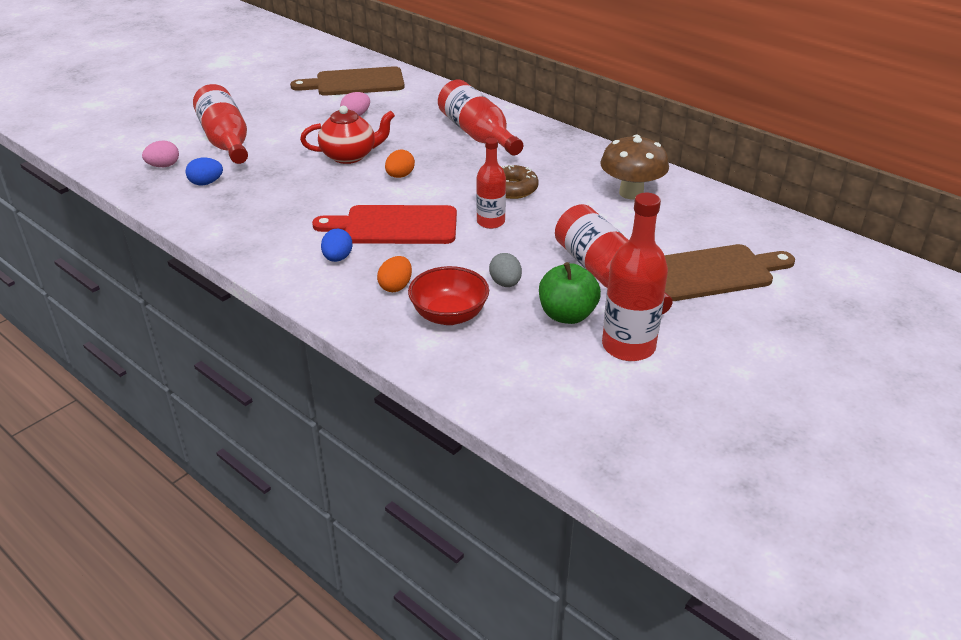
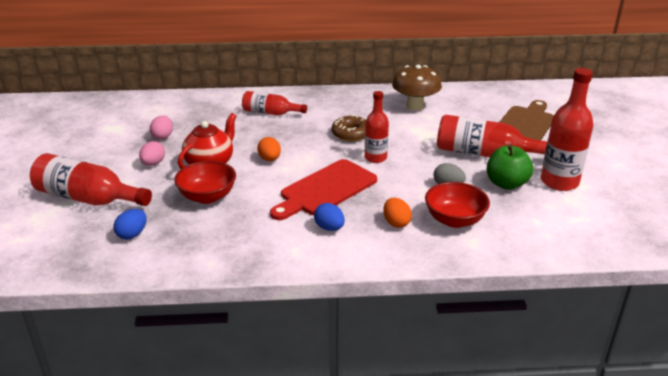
camera: 45 degrees left, 5 degrees down
pink egg [142,141,179,167] -> pink egg moved to [139,141,165,166]
brown cutting board [290,66,405,96] -> none
red bottle [438,80,523,155] -> red bottle [242,91,307,115], size x0.63
none -> red bowl [174,161,236,204]

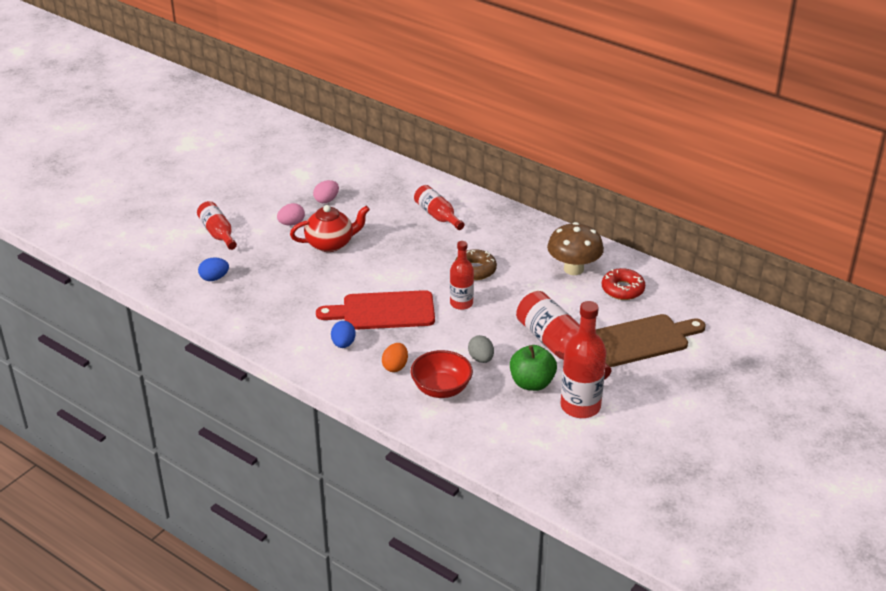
camera: 40 degrees right, 5 degrees up
red bottle [30,153,152,206] -> red bottle [197,201,237,250], size x0.63
red bowl [174,161,236,204] -> none
orange egg [257,137,281,161] -> none
none -> red donut [602,268,645,300]

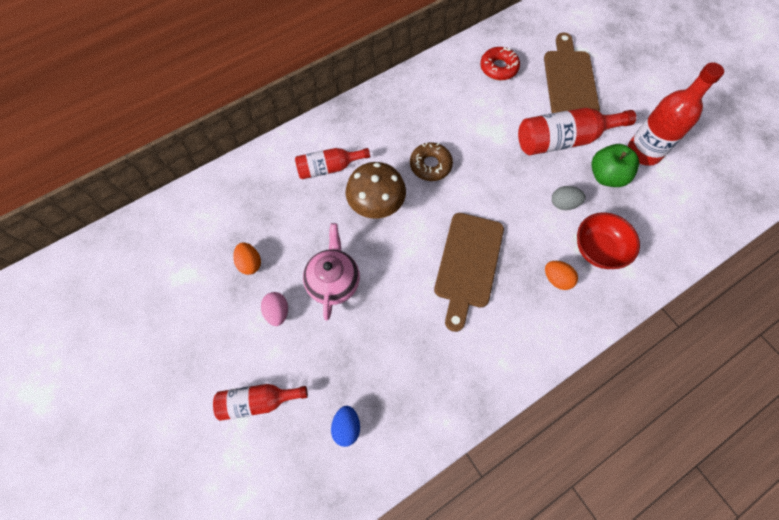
camera: 70 degrees left, 30 degrees up
red teapot [290,205,370,252] -> pink teapot [303,223,360,320]
pink egg [313,180,339,203] -> orange egg [233,242,261,275]
red cutting board [316,290,435,330] -> brown cutting board [434,213,504,332]
blue egg [331,321,356,348] -> none
red bottle [450,241,474,310] -> none
brown mushroom [547,222,604,275] -> brown mushroom moved to [346,162,406,219]

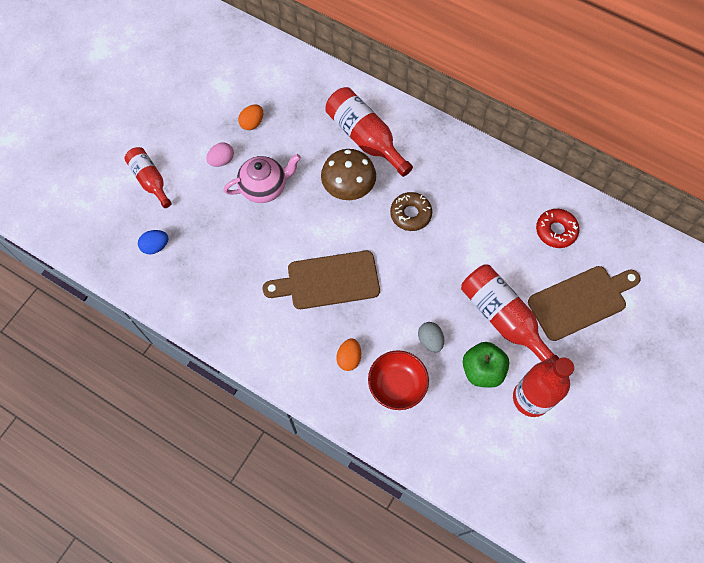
camera: 65 degrees right, 0 degrees up
red bottle [295,148,370,179] -> red bottle [325,87,413,177], size x1.58

